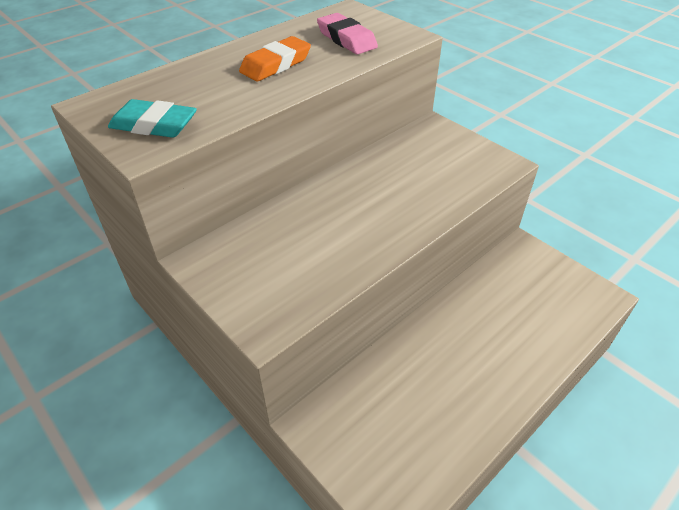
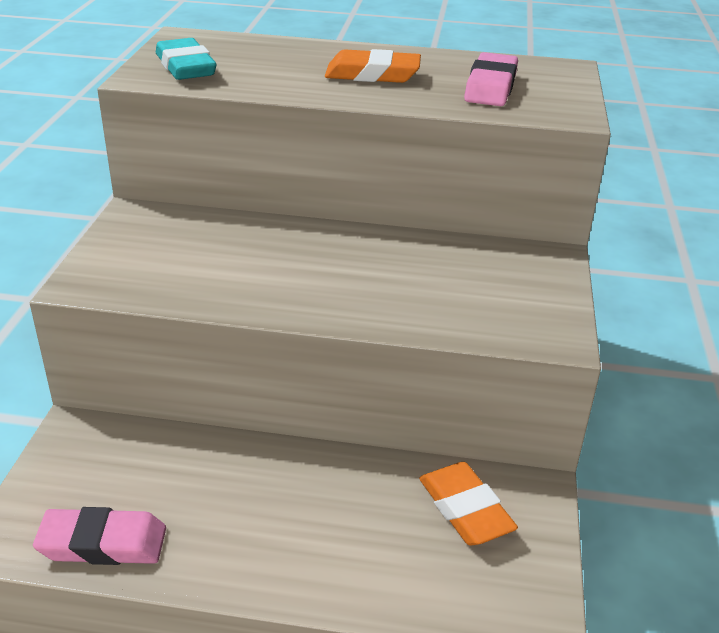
camera: 50 degrees right, 10 degrees down
none -> pink eraser [33,507,166,565]
none -> orange eraser [419,462,518,546]

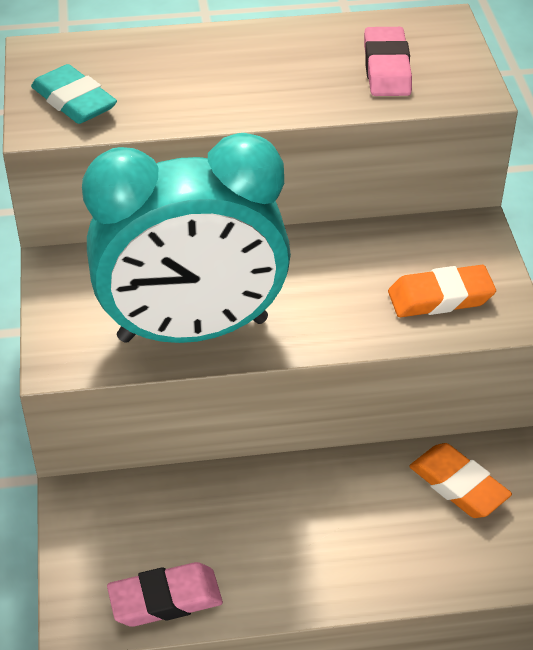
camera: 15 degrees left, 10 degrees up
orange eraser [325,49,421,83] -> orange eraser moved to [388,265,496,317]
none -> turquoise clock [82,133,291,343]

